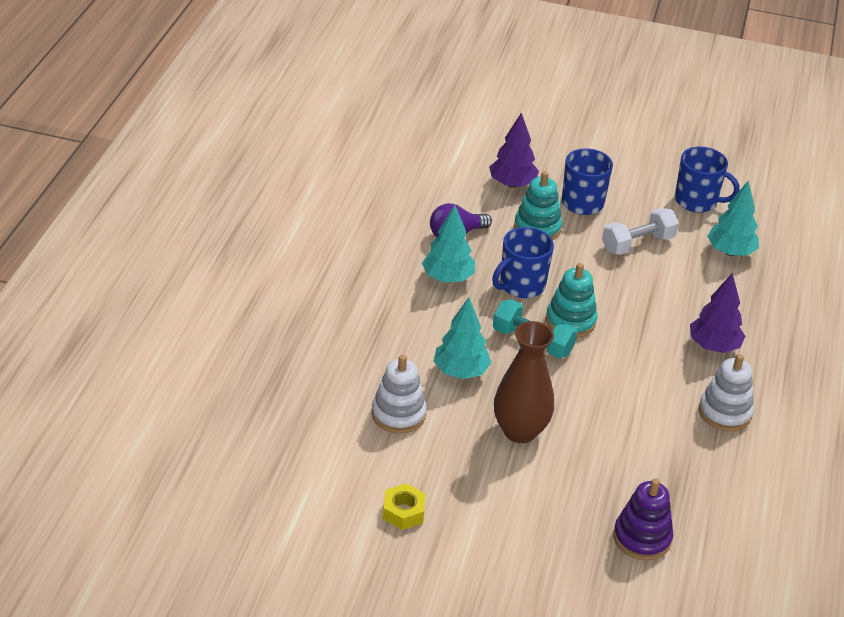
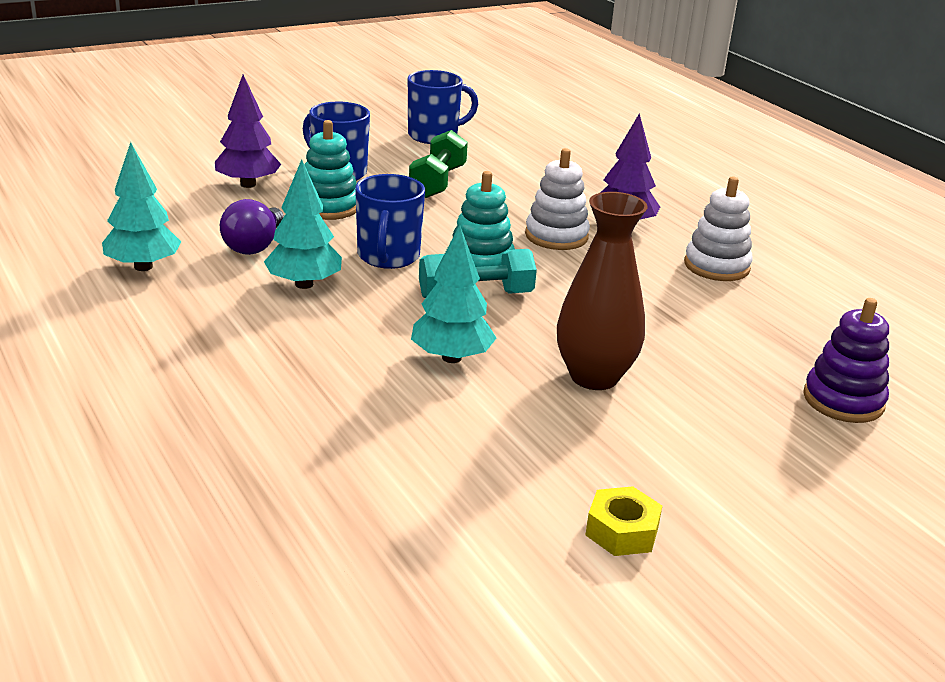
camera: 45 degrees left, 10 degrees down
white stacking toy [372,355,427,434] -> white stacking toy moved to [525,148,590,250]
white dumbbell [602,208,679,255] -> green dumbbell [409,130,468,198]
turquoise tree [707,180,759,256] -> turquoise tree moved to [102,142,181,271]

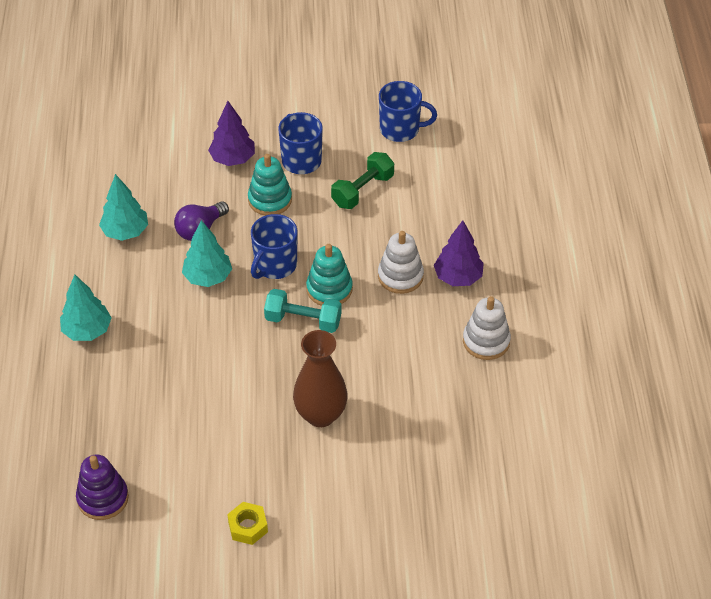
camera: 30 degrees right, 20 degrees up
turquoise tree [411,225,496,363] -> turquoise tree moved to [60,275,112,341]
purple stacking toy [803,298,889,423] -> purple stacking toy moved to [76,455,129,520]

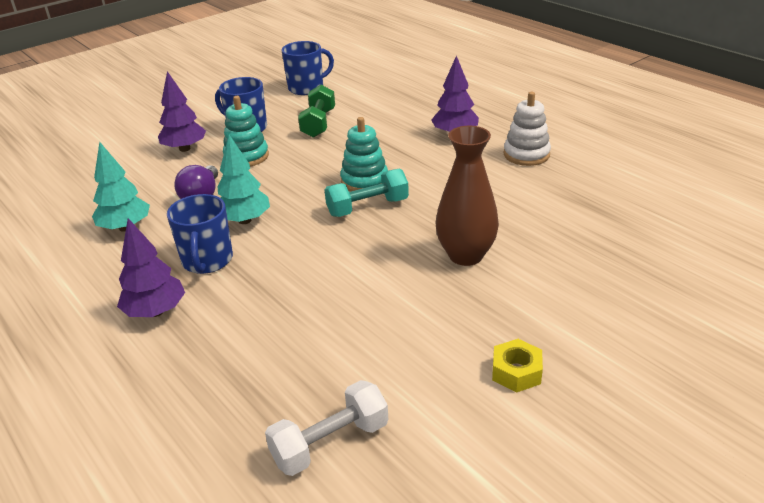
camera: 35 degrees left, 15 degrees down
turquoise tree [60,275,112,341] -> purple tree [117,218,185,317]
purple stacking toy [76,455,129,520] -> white dumbbell [265,380,388,476]
blue mug [251,214,298,279] -> blue mug moved to [167,194,233,274]
white stacking toy [378,231,424,294] -> none

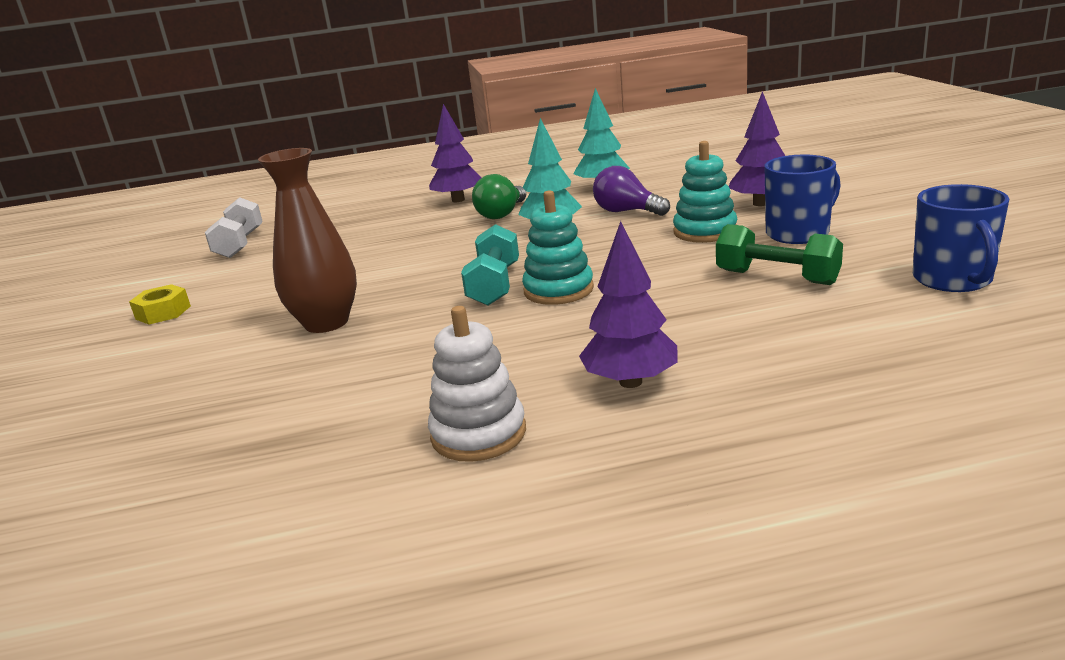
camera: 120 degrees right, 10 degrees down
blue mug [167,194,233,274] -> green light bulb [472,174,526,219]

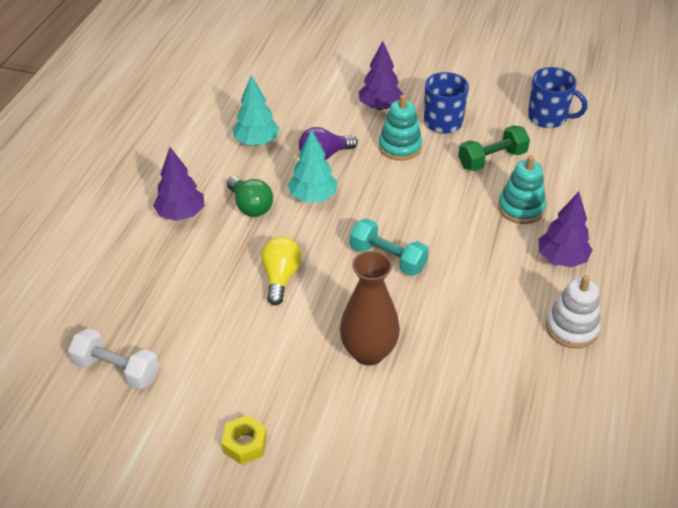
camera: 65 degrees left, 20 degrees up
turquoise stacking toy [522,190,594,305] -> turquoise stacking toy moved to [498,155,546,224]
none -> yellow light bulb [261,237,302,305]

